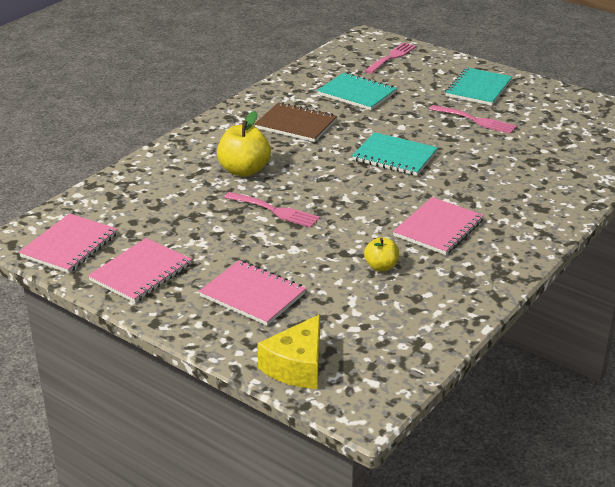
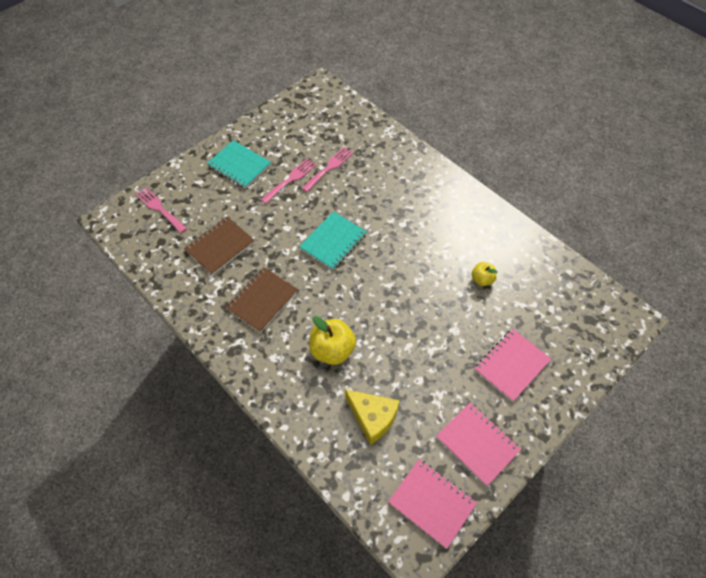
camera: 80 degrees left, 25 degrees up
pink fork [224,192,320,228] -> pink fork moved to [302,147,354,192]
yellow cheese [257,314,320,389] -> yellow cheese moved to [345,389,400,445]
turquoise notebook [317,72,397,110] -> brown notebook [184,217,255,275]
pink notebook [393,197,484,255] -> none

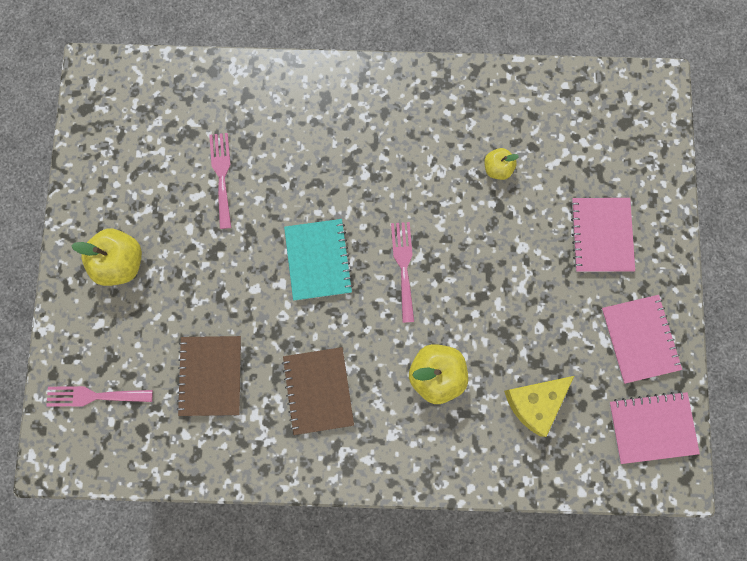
camera: 45 degrees left, 20 degrees up
turquoise notebook [207,140,271,189] -> yellow apple [71,228,142,286]
pink fork [261,159,316,204] -> pink fork moved to [391,222,414,323]
yellow cheese [345,389,400,445] -> yellow cheese turned 150 degrees clockwise [504,376,574,437]
pink notebook [436,403,521,486] -> pink notebook turned 75 degrees clockwise [601,295,682,384]

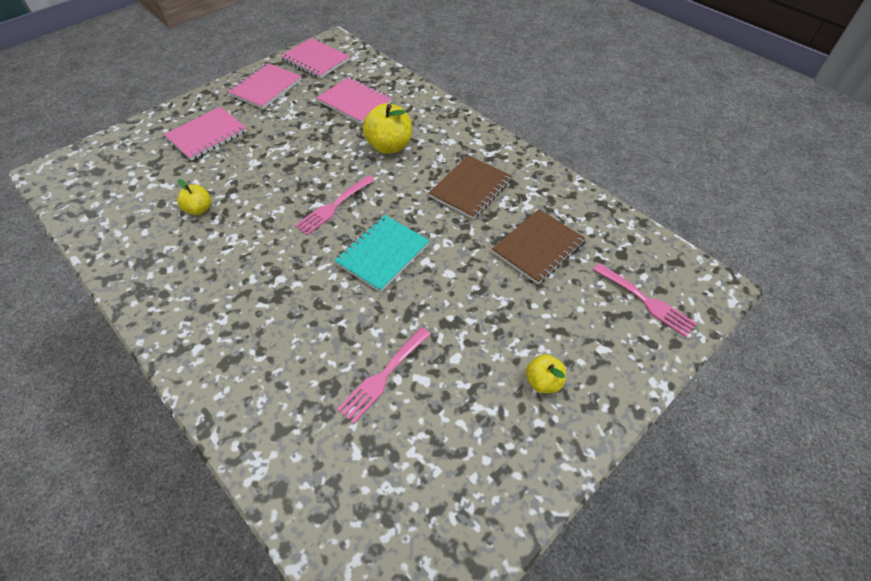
camera: 135 degrees left, 25 degrees down
yellow apple [71,228,142,286] -> yellow apple [526,354,566,393], size x0.57
yellow cheese [504,376,574,437] -> pink notebook [317,77,392,124]

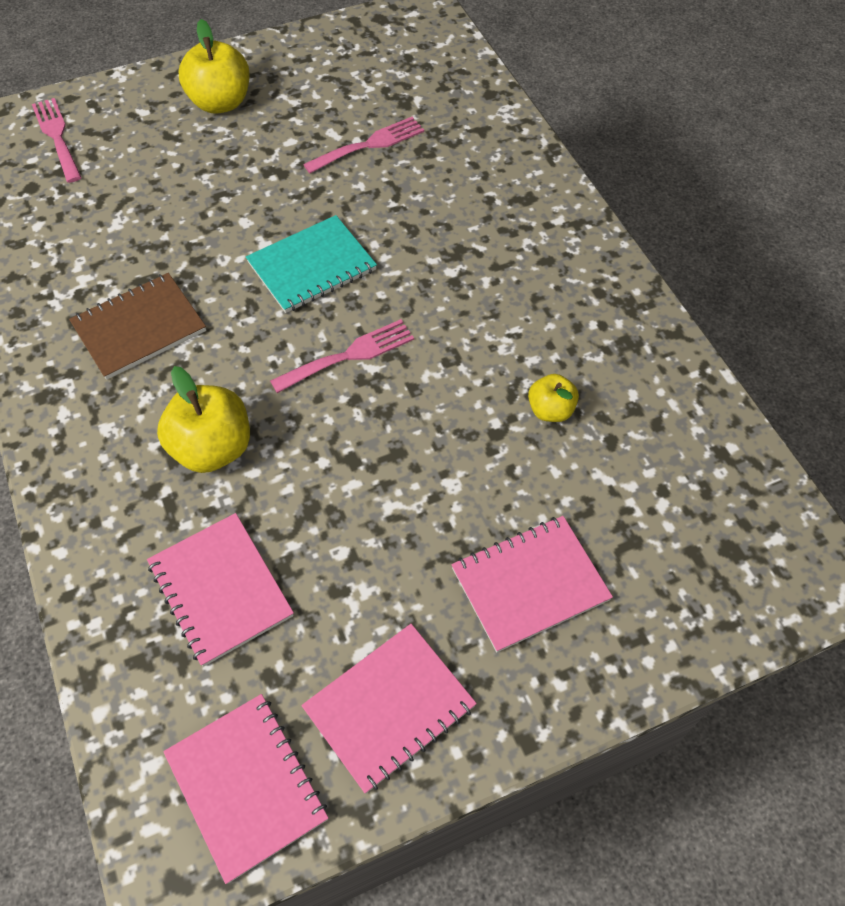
camera: 160 degrees left, 5 degrees up
brown notebook [492,209,586,284] -> none
yellow apple [526,354,566,393] -> yellow apple [179,19,250,114], size x1.74

